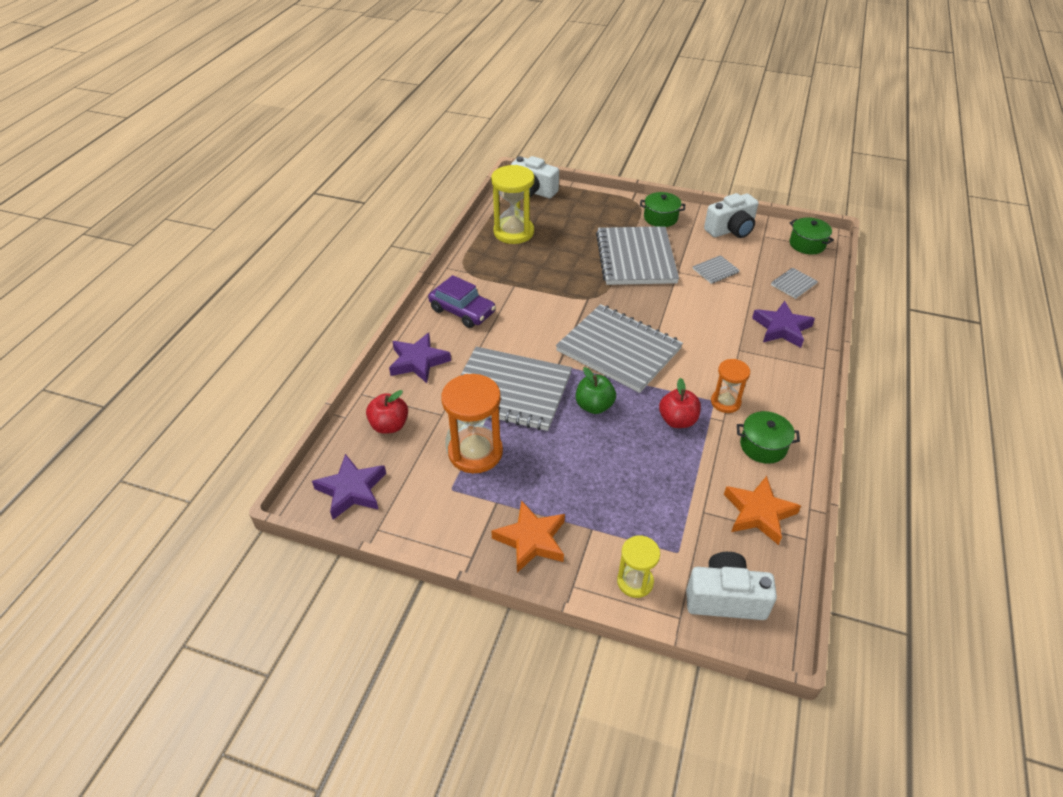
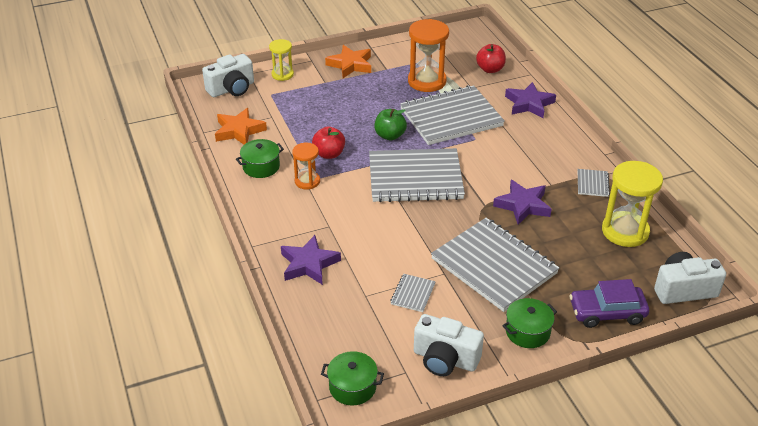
camera: 140 degrees right, 5 degrees down
purple star [312,454,386,520] -> purple star moved to [493,180,552,225]
purple car [428,275,496,328] -> purple car moved to [569,279,649,328]
white camera [704,193,758,238] -> white camera turned 90 degrees counterclockwise [414,314,484,376]
grey notebook [771,268,818,299] -> grey notebook moved to [578,169,610,197]

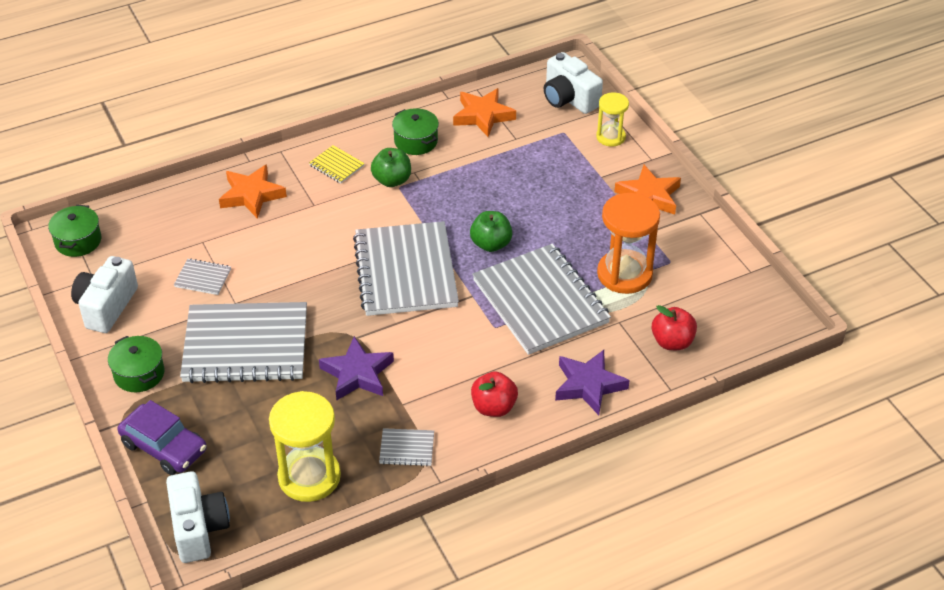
camera: 85 degrees right, 5 degrees up
purple star [281,235,341,285] -> orange star [219,164,287,218]
orange hourglass [292,143,320,190] -> green apple [371,148,411,187]
red apple [312,127,345,159] -> red apple moved to [471,371,518,417]
grey notebook [431,218,559,312] -> grey notebook turned 45 degrees clockwise [180,302,307,383]
purple car [569,279,649,328] -> purple car turned 135 degrees clockwise [117,400,207,475]
none -> yellow notebook [309,145,365,183]

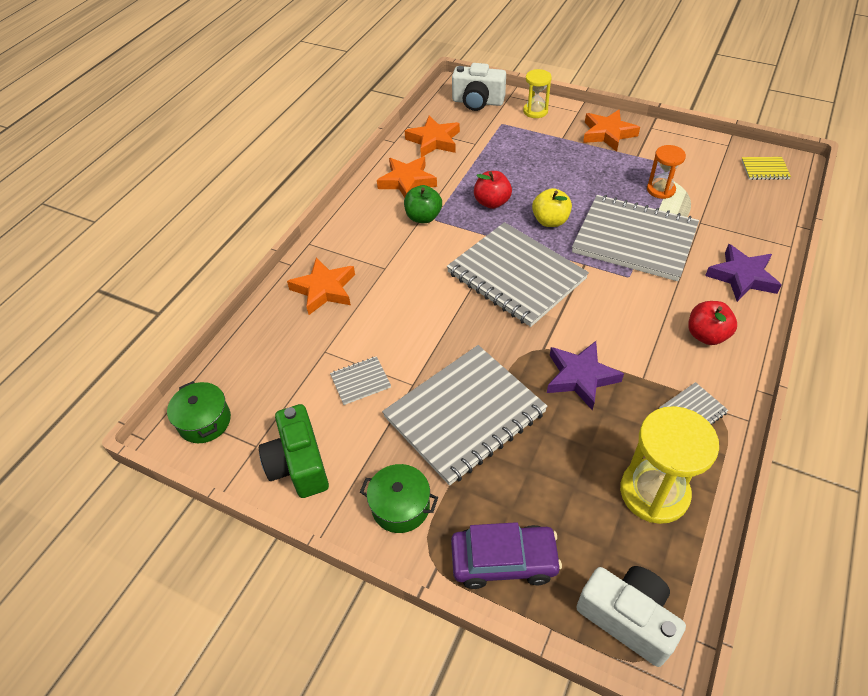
camera: 35 degrees left, 5 degrees up
white camera [71,256,138,333] -> green camera [259,404,329,498]
yellow notebook [309,145,365,183] -> yellow notebook moved to [741,157,791,180]
green pot [392,108,439,155] -> orange star [377,156,437,198]
green apple [470,211,512,252] -> yellow apple [532,188,572,227]
orange hourglass [597,193,660,294] -> orange hourglass [647,145,686,199], size x0.58
red apple [652,305,697,350] -> red apple moved to [474,171,512,209]

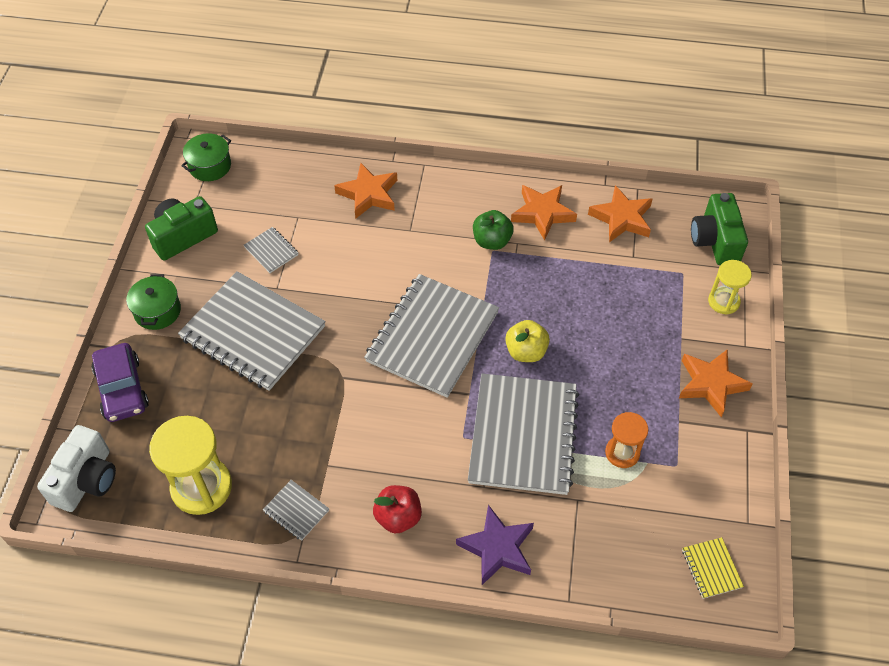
camera: 70 degrees right, 5 degrees up
white camera [452,63,506,111] -> green camera [691,193,748,265]
red apple [474,171,512,209] -> none
purple star [547,341,624,410] -> none

